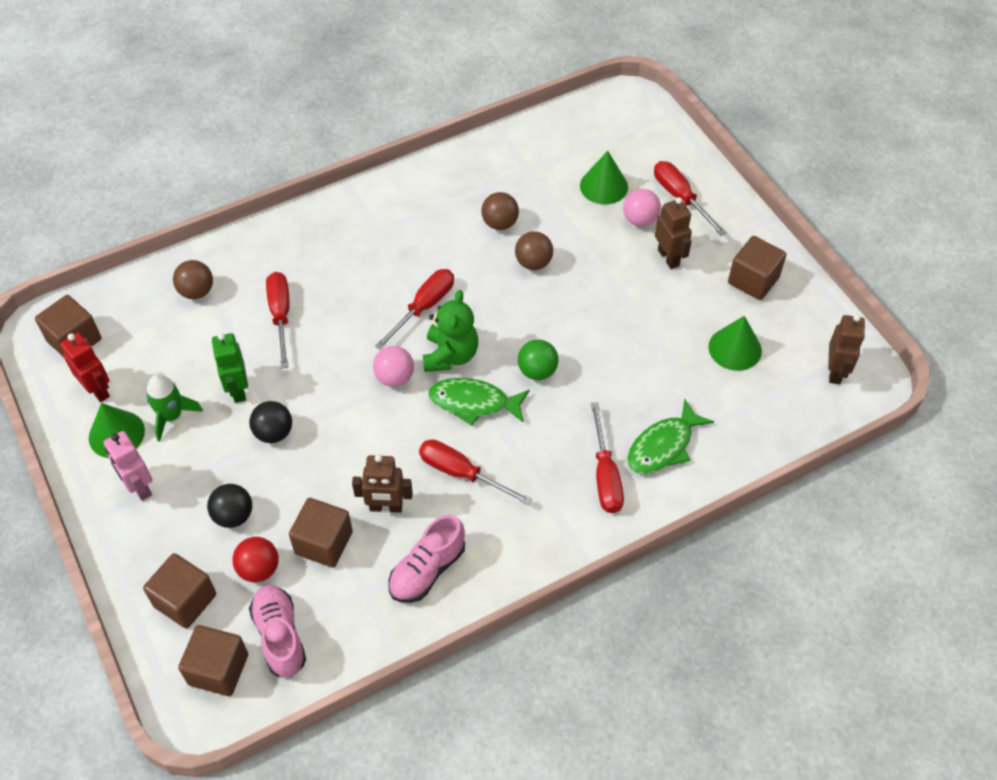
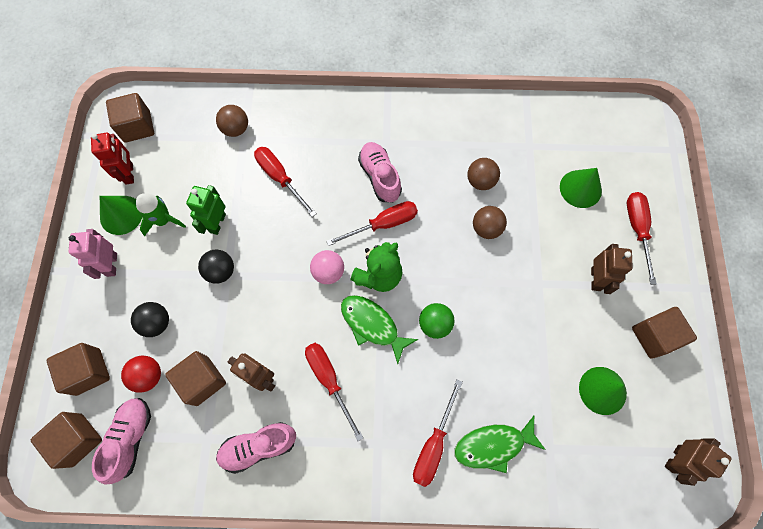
camera: 30 degrees right, 15 degrees up
red screwdriver [266,272,289,369] -> red screwdriver turned 60 degrees counterclockwise [254,147,317,217]
pink ball [623,189,661,227] -> none
none -> pink shoe [358,142,402,202]

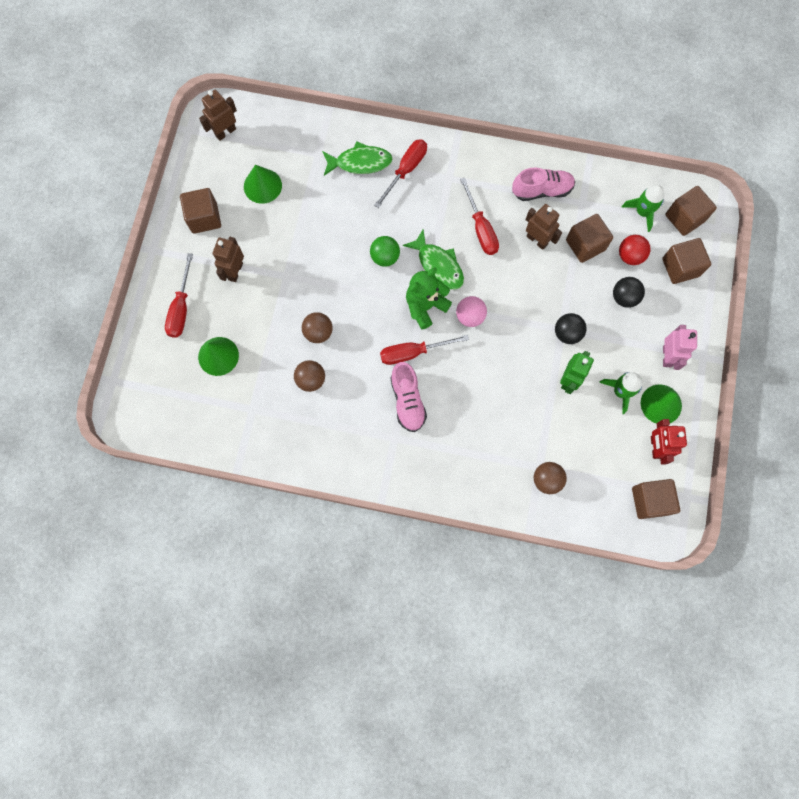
camera: 170 degrees left, 5 degrees up
pink shoe [92,398,151,485] -> green rocket [622,185,664,232]
red screwdriver [254,147,317,217] -> none

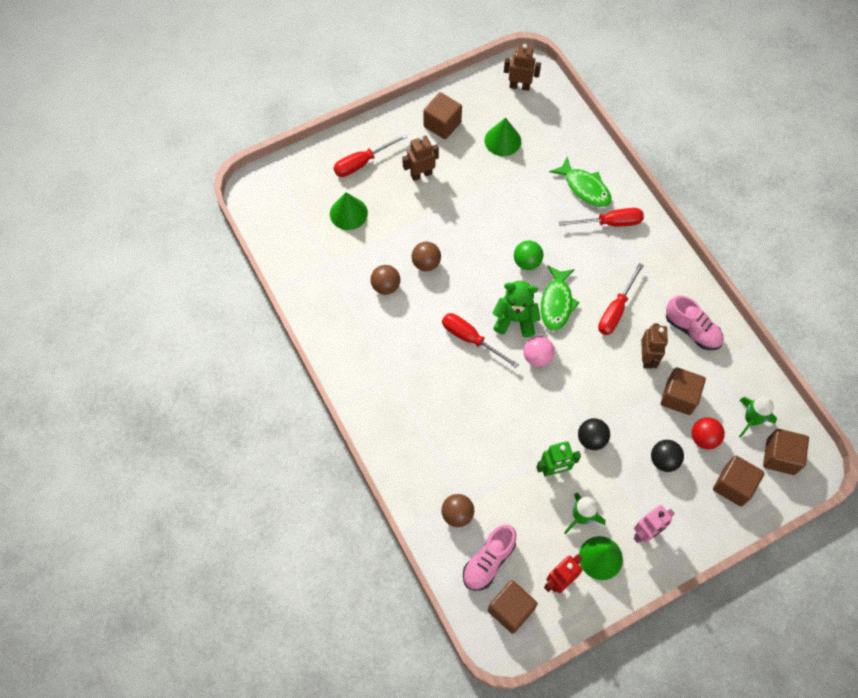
camera: 50 degrees right, 10 degrees down
pink shoe [390,362,427,432] -> pink shoe moved to [463,525,516,591]

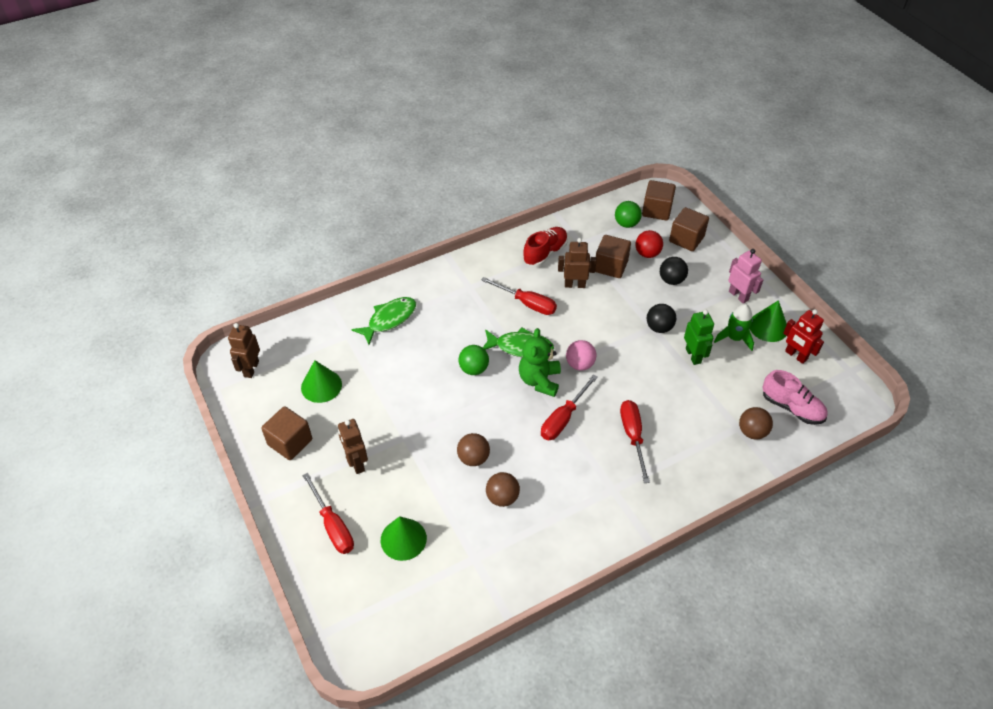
camera: 90 degrees left, 15 degrees down
brown cube [488,580,538,634] -> none
red screwdriver [559,208,644,226] -> red screwdriver moved to [620,400,650,483]
pink shoe [666,296,724,350] -> red shoe [523,227,568,267]
green rocket [739,397,777,438] -> green ball [615,201,642,228]

